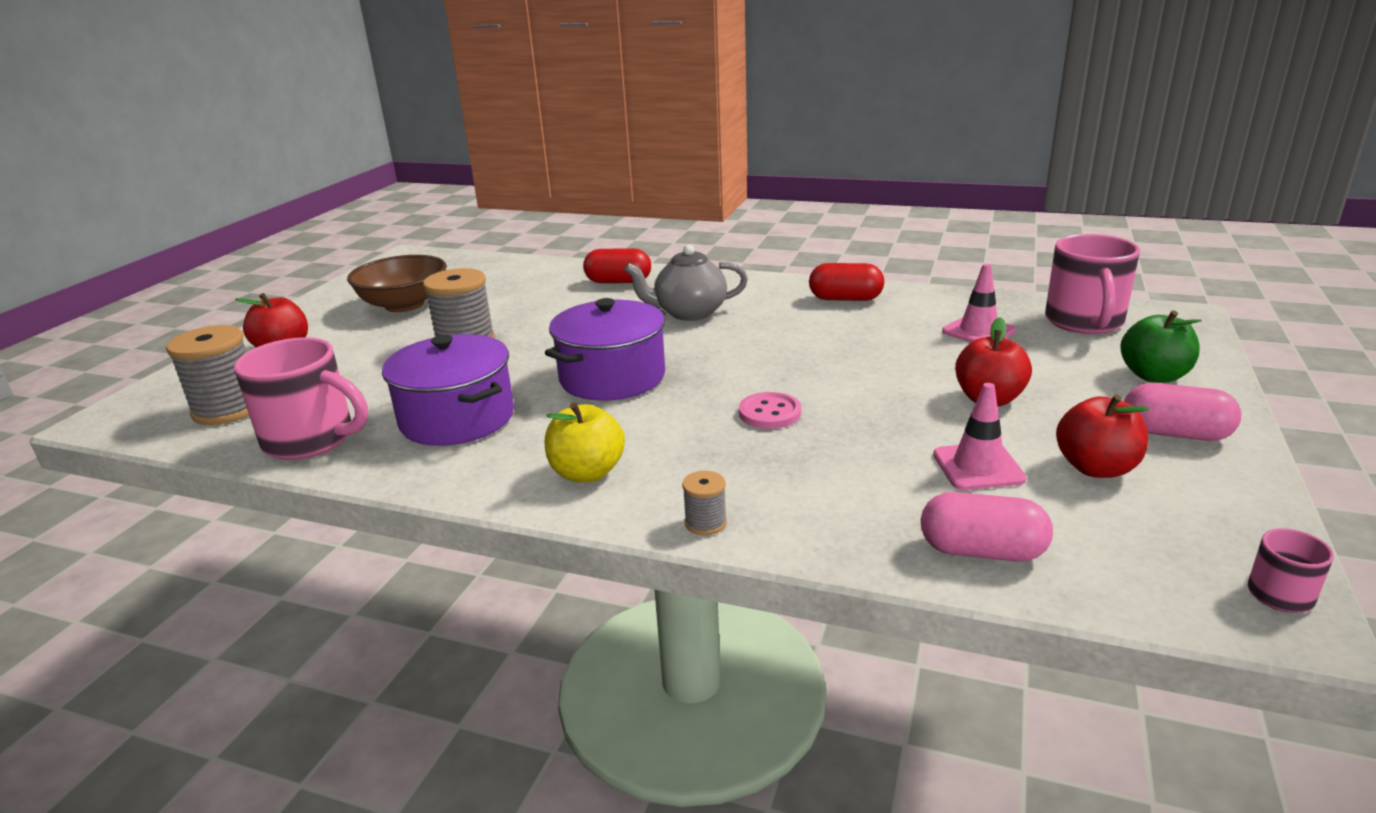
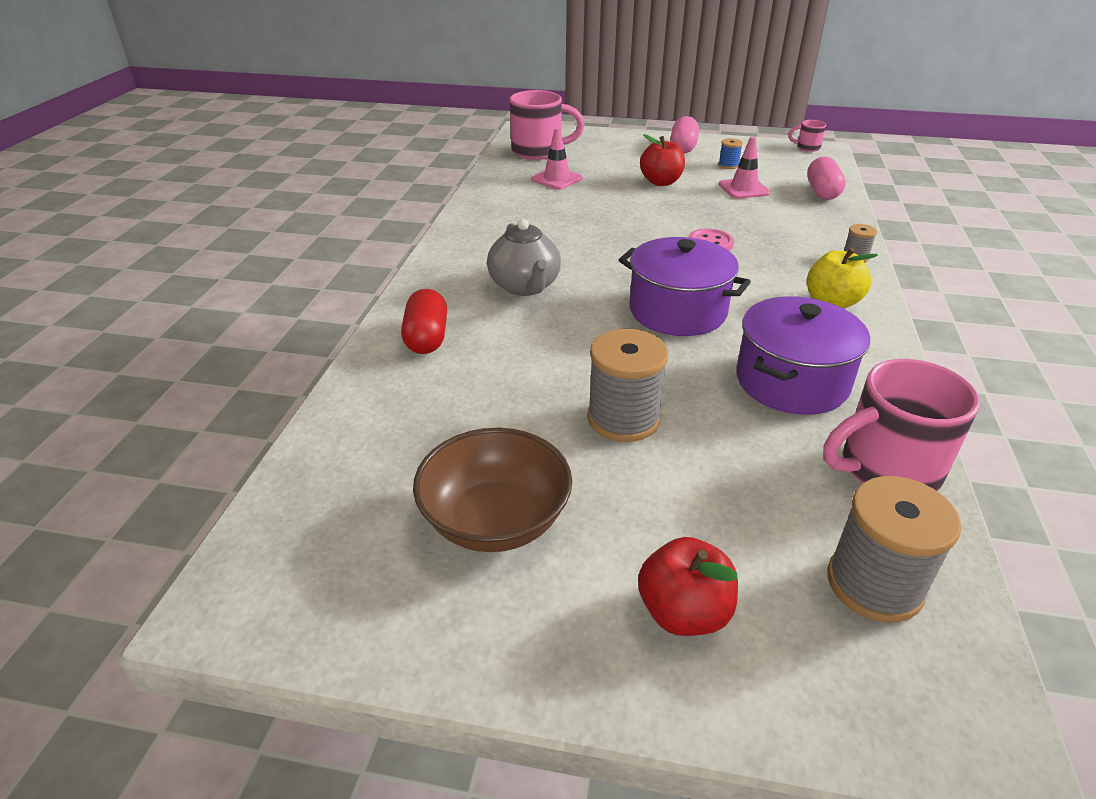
camera: 100 degrees left, 10 degrees up
pink mug [234,337,368,460] -> pink mug turned 120 degrees counterclockwise [823,359,980,491]
red capsule [809,263,884,301] -> none
red apple [1056,394,1150,478] -> blue spool [718,138,743,169]
green apple [1120,310,1202,383] -> none

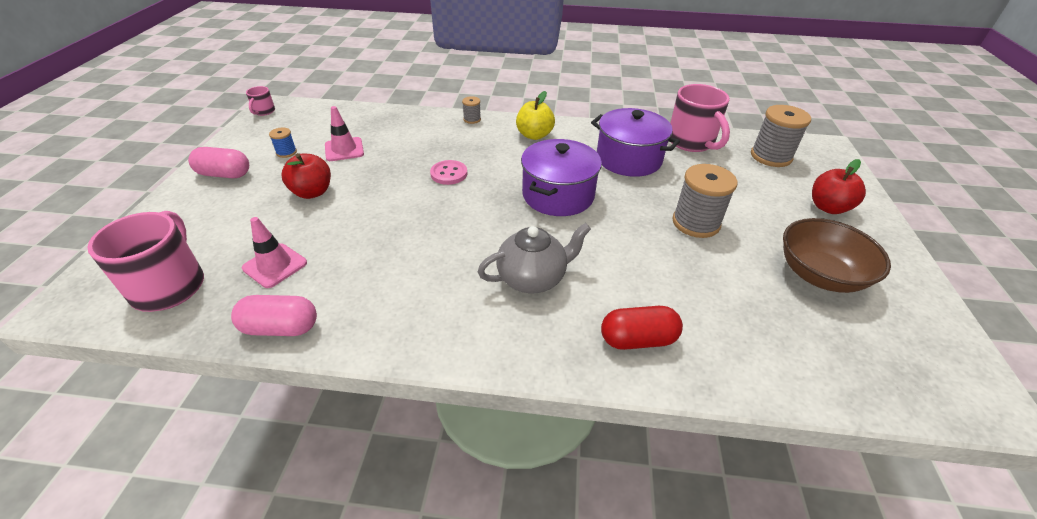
camera: 95 degrees left, 5 degrees up
pink capsule [807,156,846,200] -> pink capsule moved to [231,295,317,336]

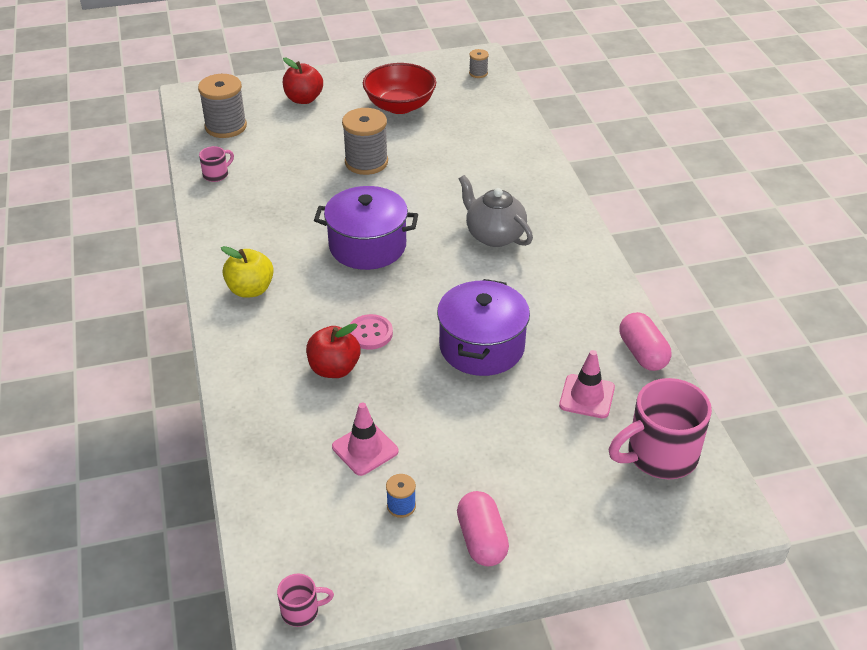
camera: 110 degrees left, 0 degrees up
red apple [281,153,331,199] -> red apple moved to [306,323,360,378]
grey spool [462,96,481,124] -> grey spool moved to [469,49,489,78]
purple pot [591,108,680,177] -> purple pot moved to [437,279,530,376]
red capsule [601,306,683,350] -> none
pink mug [670,84,730,152] -> pink mug [199,146,234,182], size x0.47
brown bowl [783,218,891,293] -> red bowl [363,63,436,114]

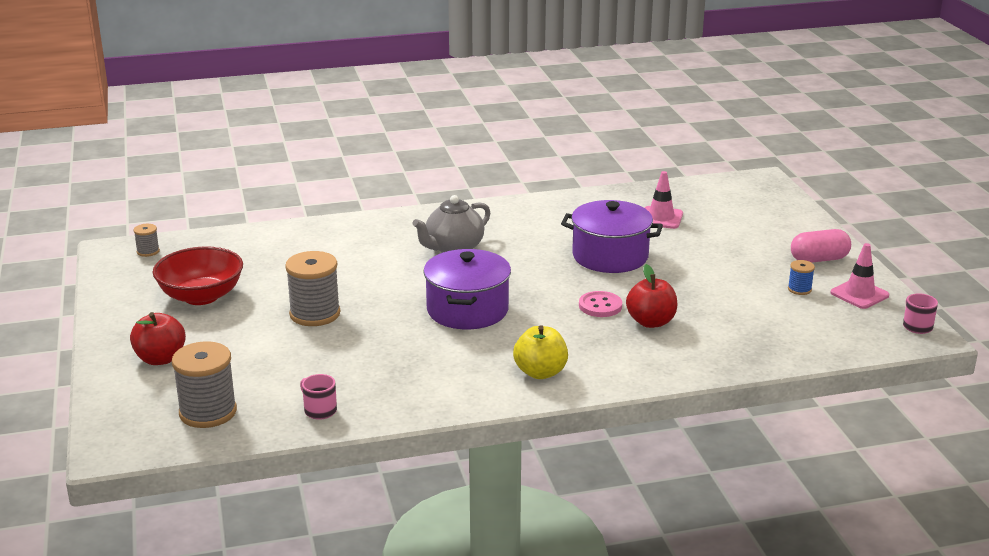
camera: 90 degrees left, 15 degrees down
pink traffic cone [332,403,399,476] -> pink traffic cone moved to [830,243,889,309]
pink mug [609,378,712,479] -> none
pink capsule [620,312,671,371] -> none

